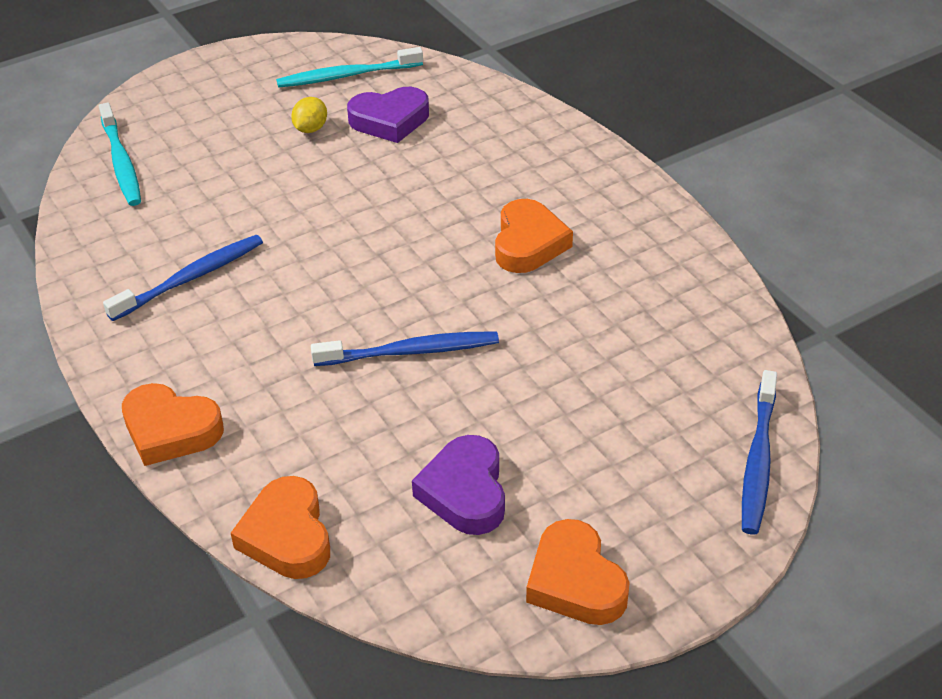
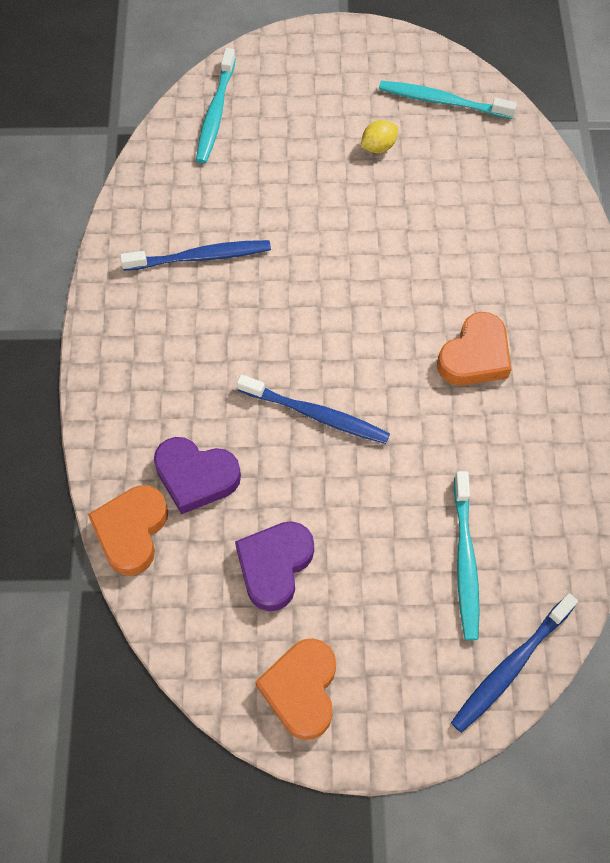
camera: 30 degrees right, 20 degrees up
orange heart [122,383,224,466] -> none
purple heart [347,87,429,143] -> purple heart moved to [154,437,241,514]
none -> turquoise toothbrush [454,471,480,640]

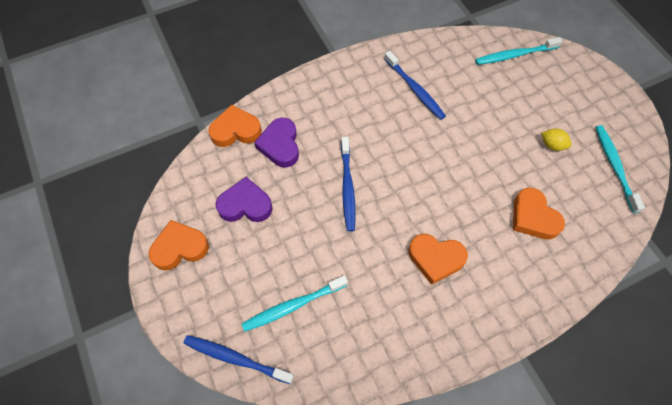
camera: 65 degrees right, 0 degrees up
none -> orange heart [513,188,565,239]

